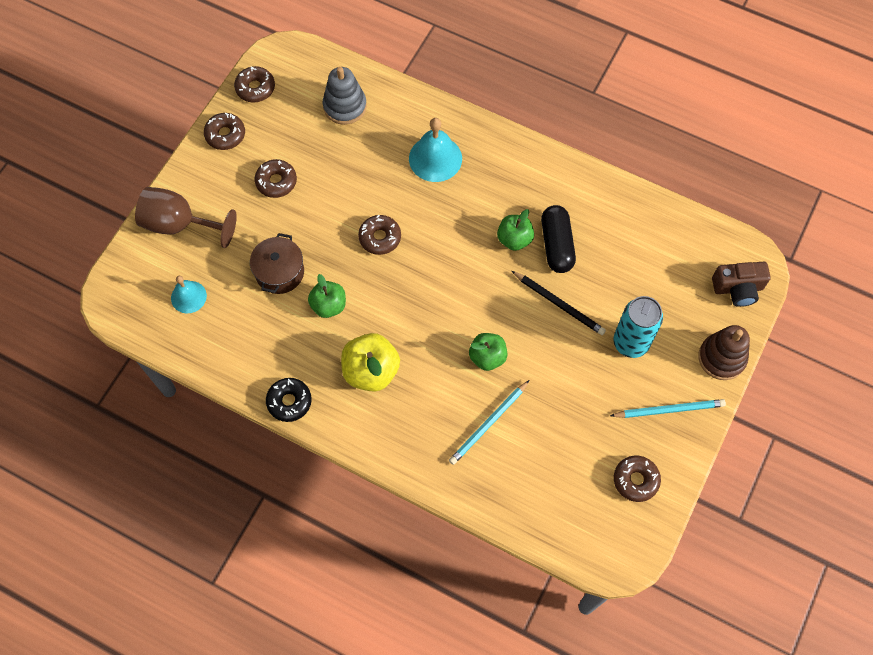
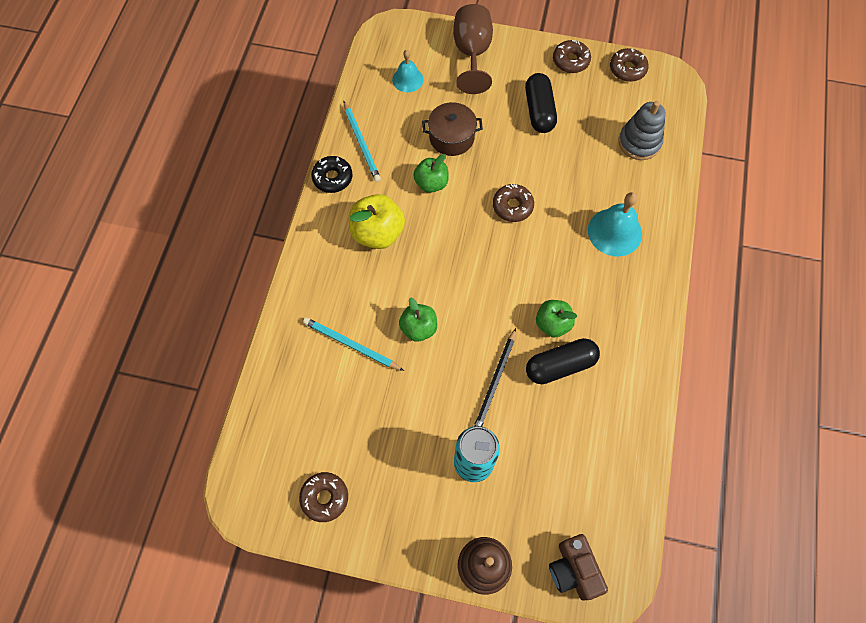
camera: 75 degrees right, 0 degrees up
brown donut [255,159,297,198] -> black capsule [525,73,557,133]
turquoise pencil [610,399,726,418] -> turquoise pencil moved to [344,101,381,182]

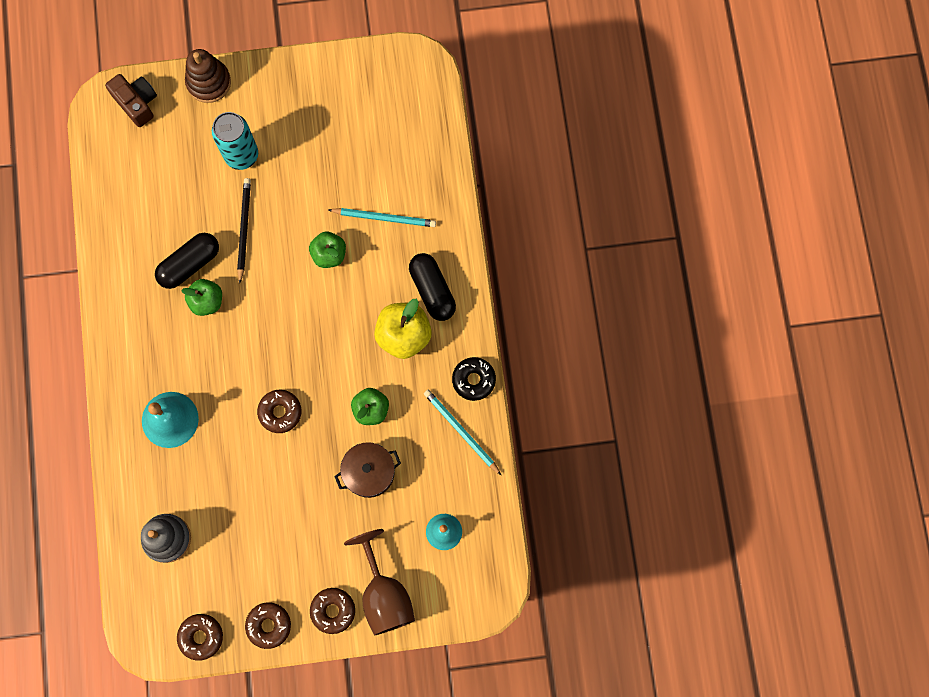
camera: 160 degrees right, 10 degrees up
brown donut [299,472,348,522] -> brown donut moved to [310,588,355,634]
black capsule [525,73,557,133] -> black capsule moved to [409,253,456,321]

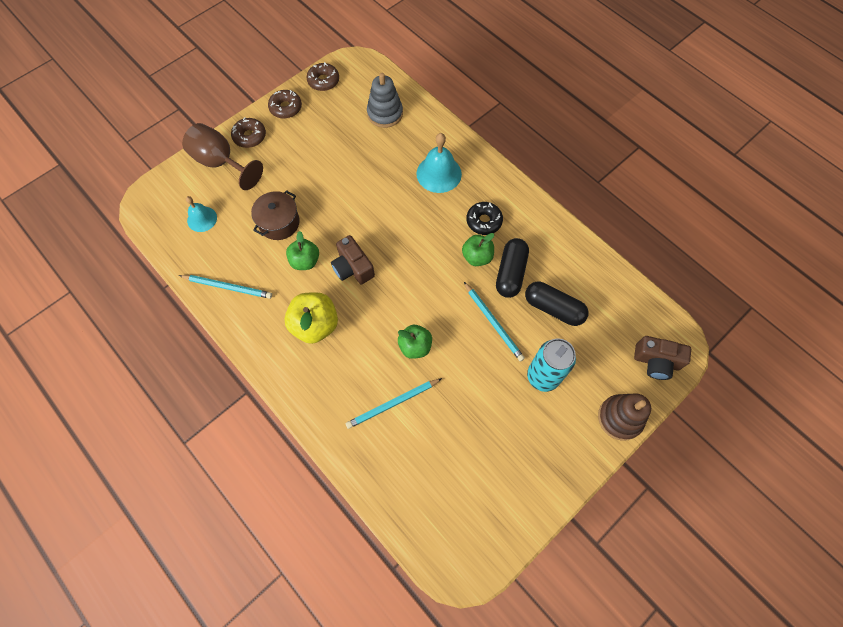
camera: 145 degrees right, 10 degrees down
black pencil [237,178,251,283] -> turquoise pencil [464,282,525,362]
brown donut [257,390,301,433] -> none
black capsule [409,253,456,321] -> black capsule moved to [525,282,588,326]
black donut [452,357,496,401] -> black donut moved to [466,202,503,235]
none -> brown camera [331,235,375,284]

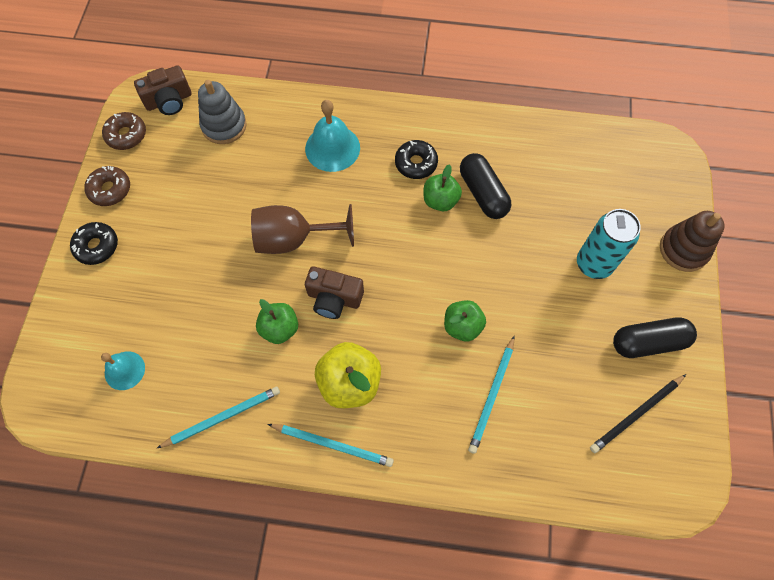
camera: 40 degrees left, 0 degrees up
brown goblet [182,123,263,190] -> brown goblet moved to [251,204,354,254]
brown donut [231,118,266,148] -> black donut [70,222,118,265]
brown pot [251,190,300,240] -> none
turquoise pencil [464,282,525,362] -> turquoise pencil moved to [268,424,394,467]
black capsule [525,282,588,326] -> black capsule moved to [613,317,697,358]
brown camera [634,336,691,380] -> brown camera moved to [134,65,192,115]
none -> black pencil [590,374,686,453]

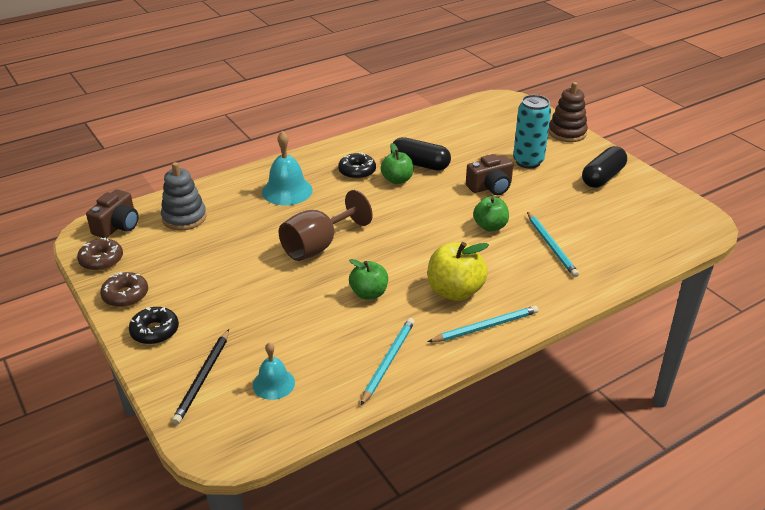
camera: 40 degrees left, 30 degrees down
brown camera [305,266,364,319] -> brown camera moved to [466,154,513,195]
black pencil [590,374,686,453] -> black pencil moved to [172,329,229,424]

